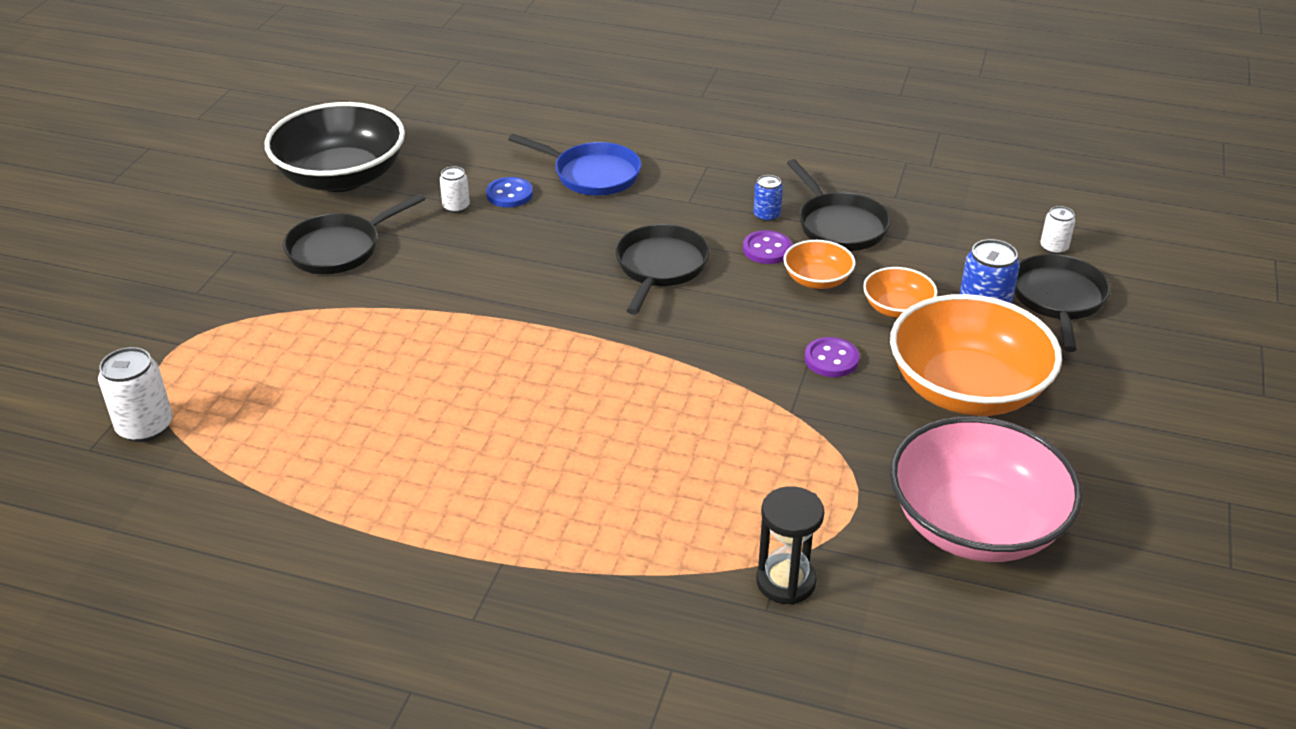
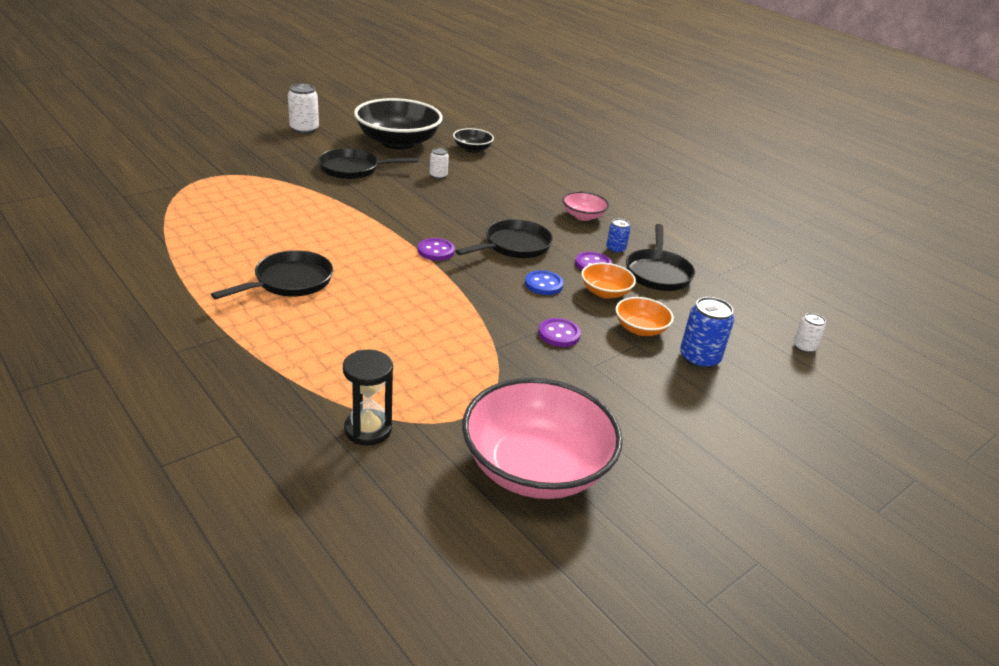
camera: 30 degrees right, 5 degrees down
white can [98,347,173,442] -> white can moved to [288,84,319,134]
blue button [486,177,533,208] -> blue button moved to [525,270,564,295]
blue pan [508,134,641,196] -> none
orange bowl [890,294,1062,416] -> none
black pan [1014,254,1110,352] -> black pan moved to [211,250,333,299]
none -> purple button [418,238,455,261]
none -> black bowl [453,128,494,153]
none -> pink bowl [563,192,609,221]

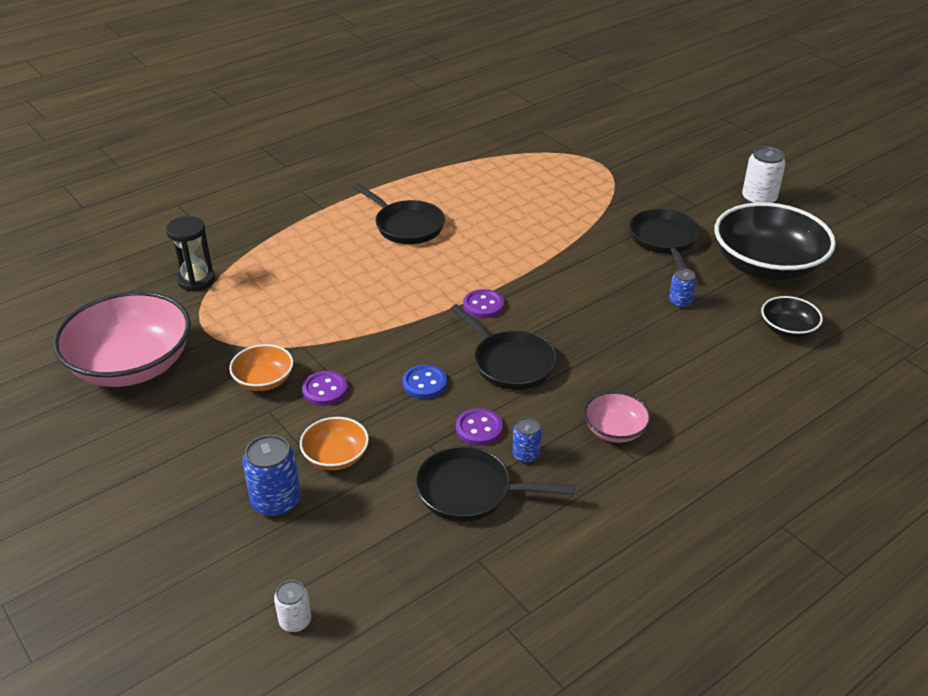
camera: 95 degrees right, 5 degrees up
white can [430,148,449,179] -> blue can [669,268,696,308]
orange bowl [581,263,636,298] -> orange bowl moved to [229,344,293,391]

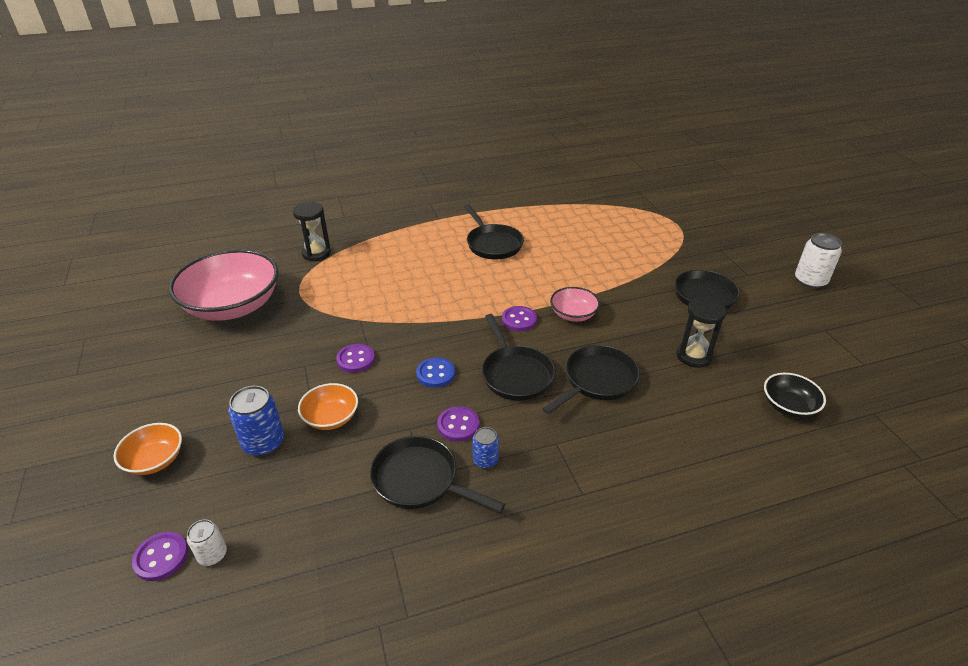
camera: 20 degrees right, 0 degrees up
orange bowl [229,344,293,391] -> orange bowl moved to [114,423,182,475]
pink bowl [584,392,651,443] -> pink bowl moved to [550,287,600,322]
blue can [669,268,696,308] -> black hourglass [677,297,726,368]
black bowl [715,202,836,281] -> none
none -> purple button [132,532,188,581]
none -> black pan [543,345,640,414]

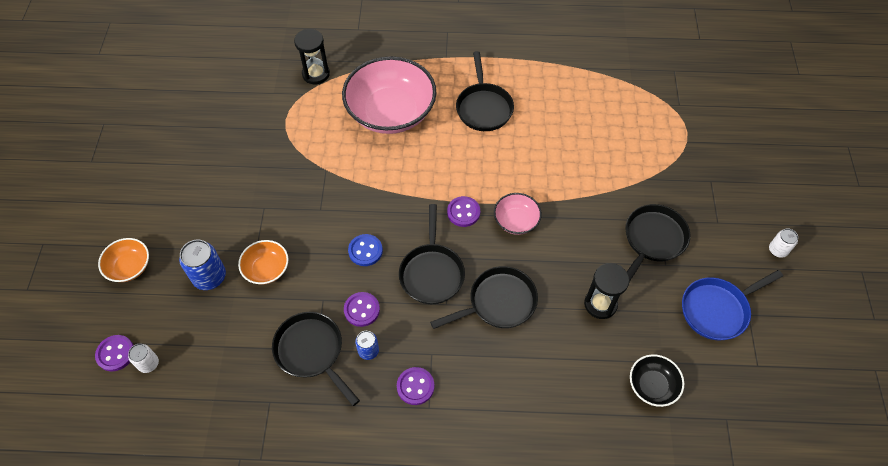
camera: 20 degrees right, 20 degrees up
pink bowl [169,249,278,321] -> pink bowl moved to [342,57,436,134]
purple button [336,344,375,373] -> purple button moved to [397,367,434,405]
white can [795,233,842,289] -> white can [769,228,798,258], size x0.59
none -> blue pan [682,270,783,341]

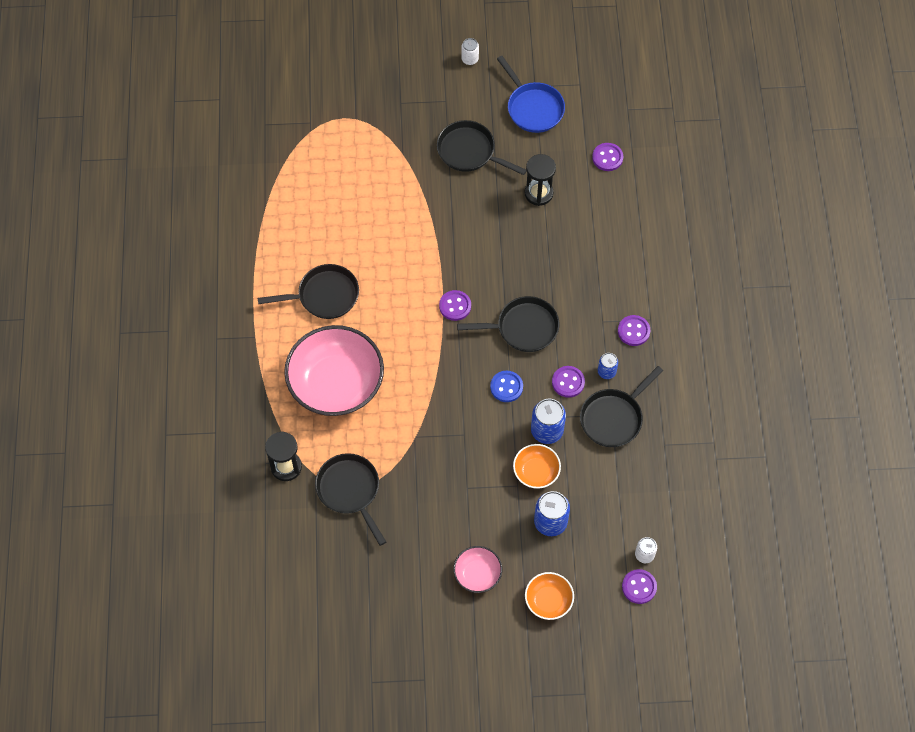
camera: 95 degrees left, 5 degrees up
black pan [430,266,538,329] -> black pan moved to [315,453,386,546]
pink bowl [494,193,542,235] -> pink bowl moved to [453,546,502,593]
black bowl [630,354,684,407] -> purple button [592,143,623,171]
none -> blue can [531,399,566,444]

